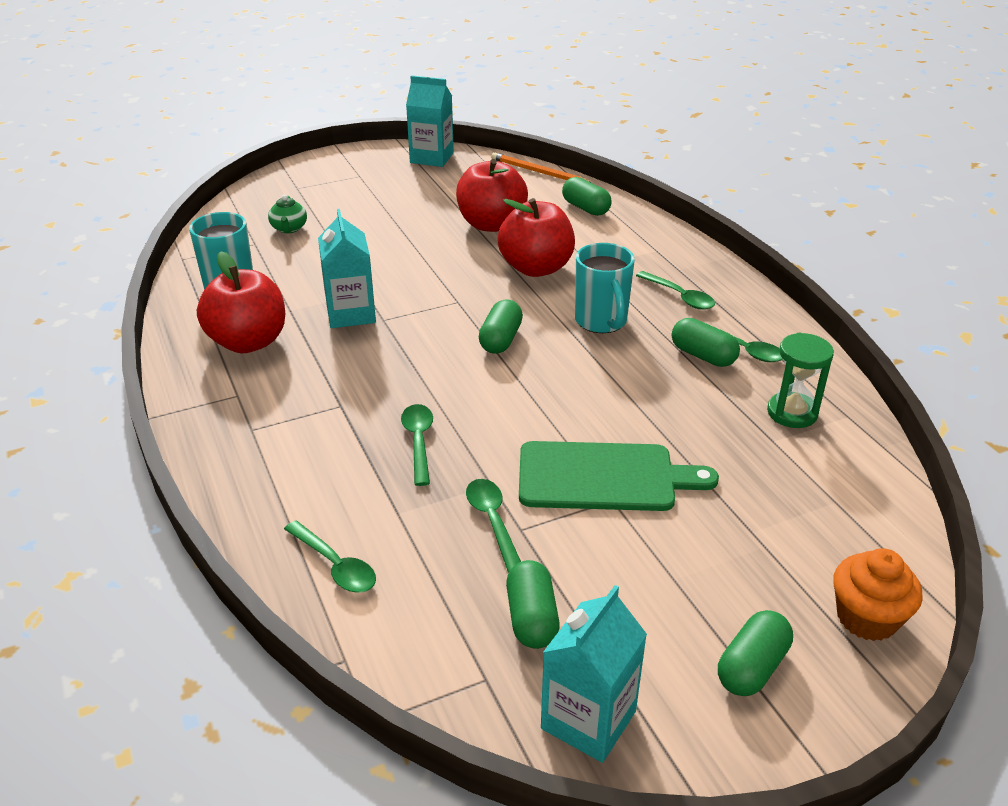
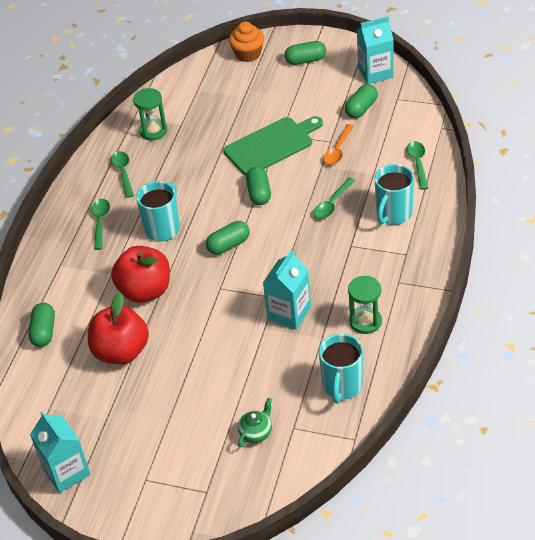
camera: 135 degrees left, 10 degrees up
red apple [197,251,285,353] -> green hourglass [348,276,382,334]
green spoon [466,479,521,573] -> orange spoon [323,124,354,165]
orange pencil [491,153,590,182] -> none
green cutting board [519,441,719,511] -> green cutting board turned 105 degrees clockwise [223,116,323,176]
green capsule [672,318,740,367] -> green capsule moved to [246,167,271,205]
none -> turquoise mug [374,164,414,225]

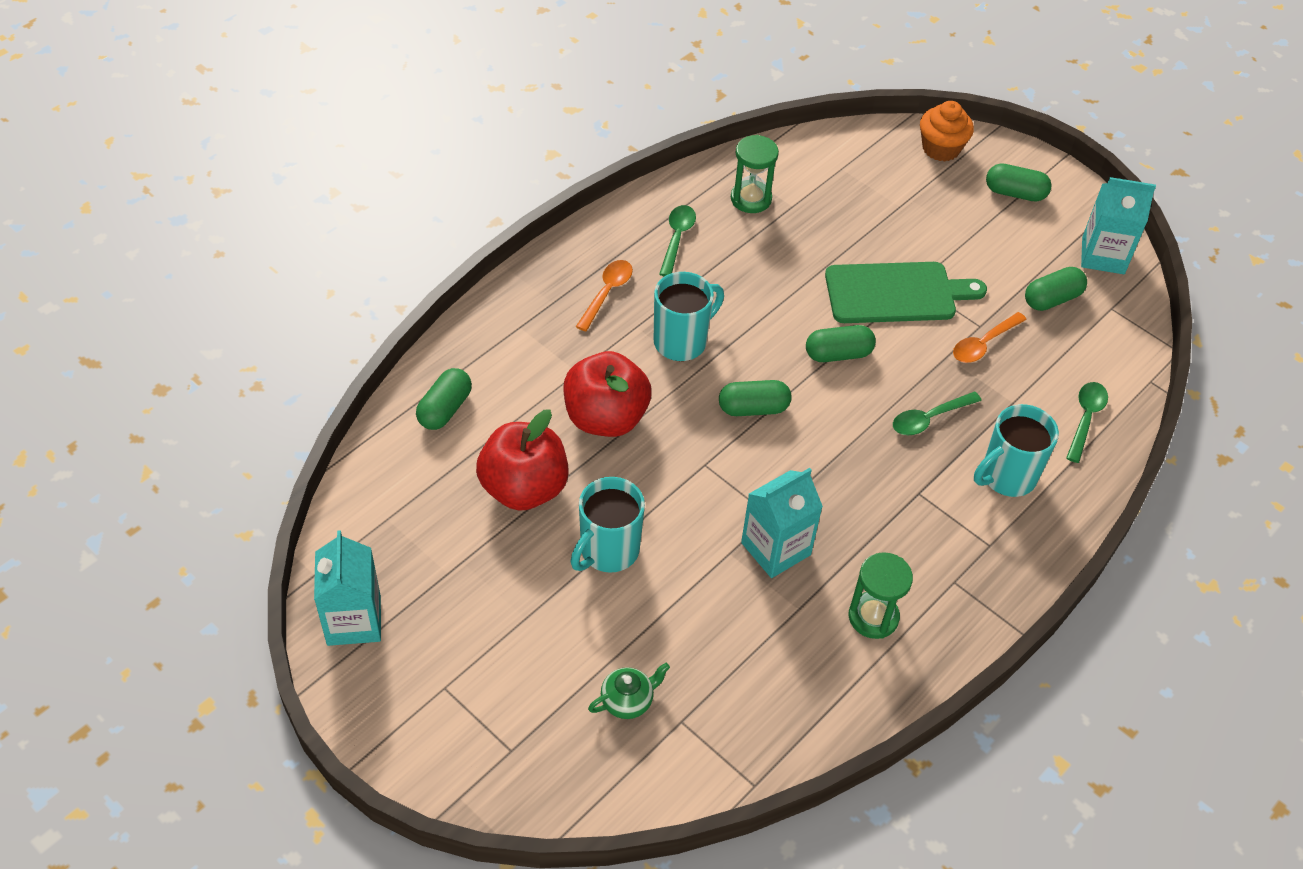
camera: 20 degrees right, 5 degrees up
green spoon [91,199,110,250] -> orange spoon [576,260,633,331]
green capsule [246,167,271,205] -> green capsule turned 60 degrees clockwise [806,325,876,362]
turquoise mug [319,334,363,404] -> turquoise mug moved to [570,477,645,573]

